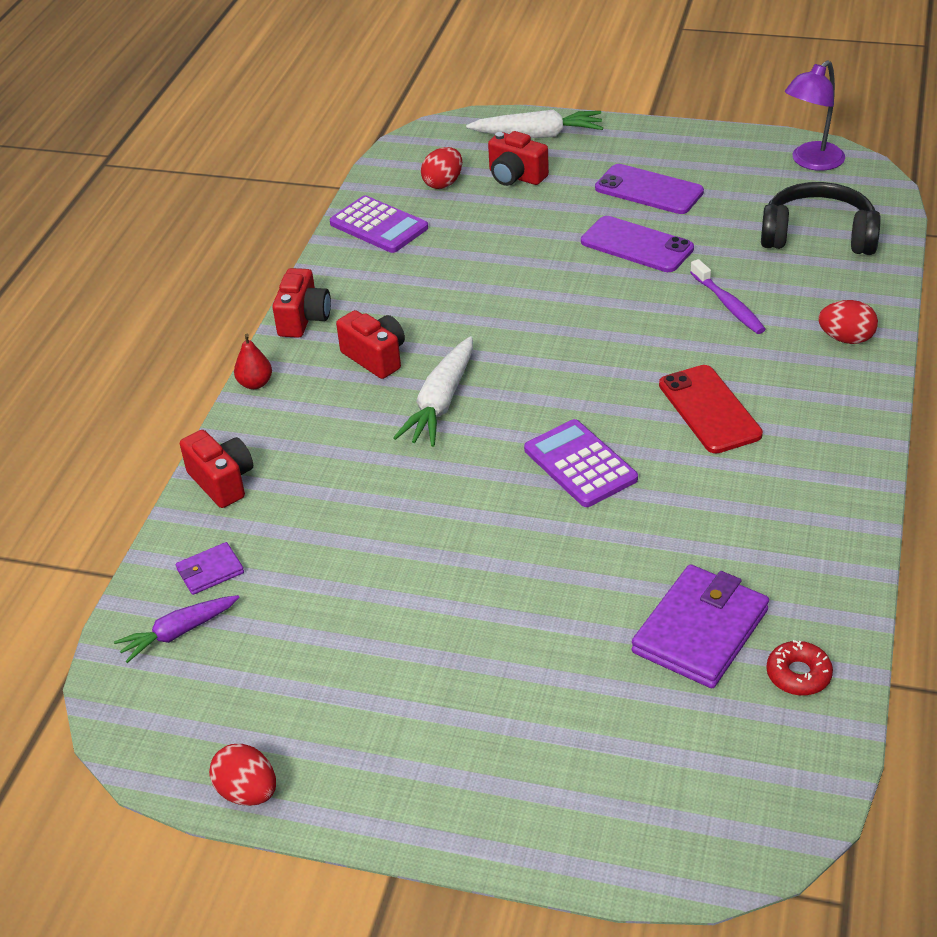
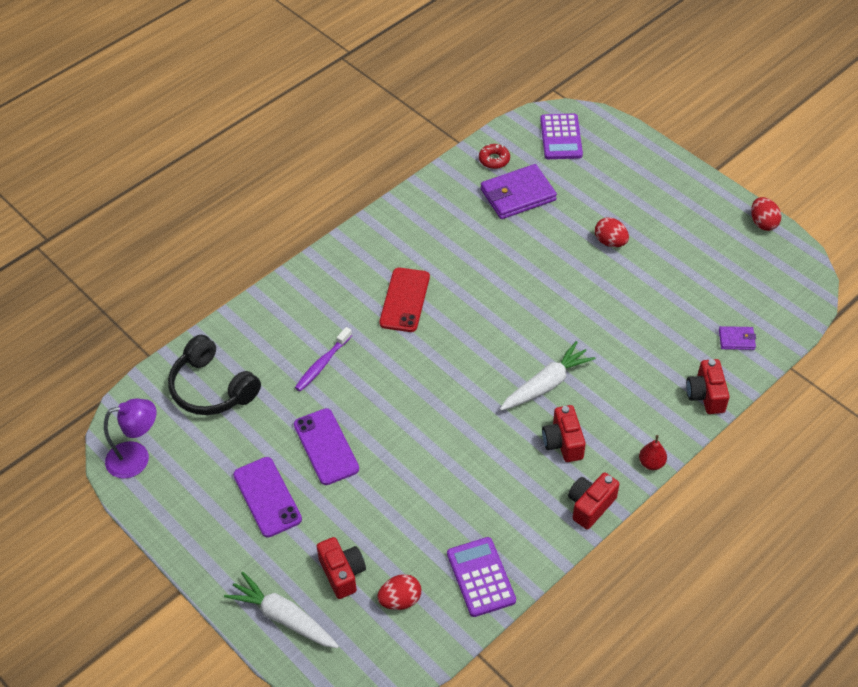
camera: 150 degrees left, 10 degrees up
purple carrot [114,595,239,663] -> none
purple calculator [524,419,638,507] -> purple calculator moved to [540,114,583,159]
purple toothbrush [690,259,766,334] -> purple toothbrush turned 150 degrees counterclockwise [295,327,352,392]
red egg [819,300,878,344] -> red egg moved to [595,217,629,247]

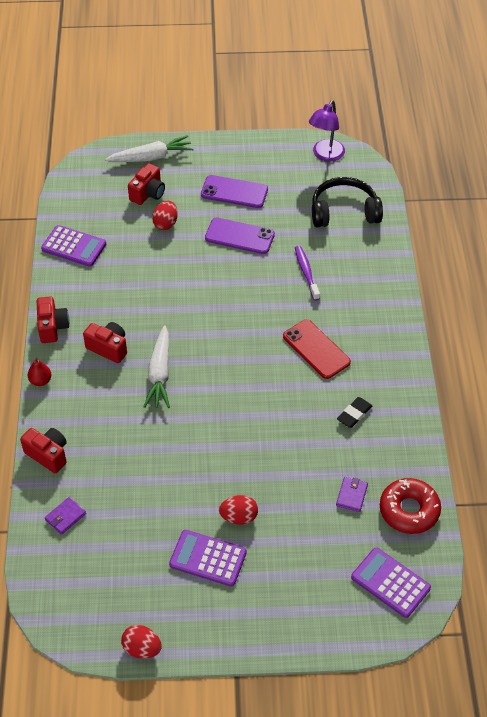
camera: 130 degrees right, 0 degrees up
red camera [317,537,366,599] -> red camera turned 75 degrees counterclockwise [128,163,165,205]
red egg [377,574,421,610] -> red egg moved to [152,201,178,230]
red donut [479,144,510,169] -> red donut [380,478,441,534], size x1.75
purple wallet [481,164,557,219] -> purple wallet [336,477,368,512], size x0.49
none -> purple calculator [169,530,247,587]
none -> black eraser [337,397,372,428]

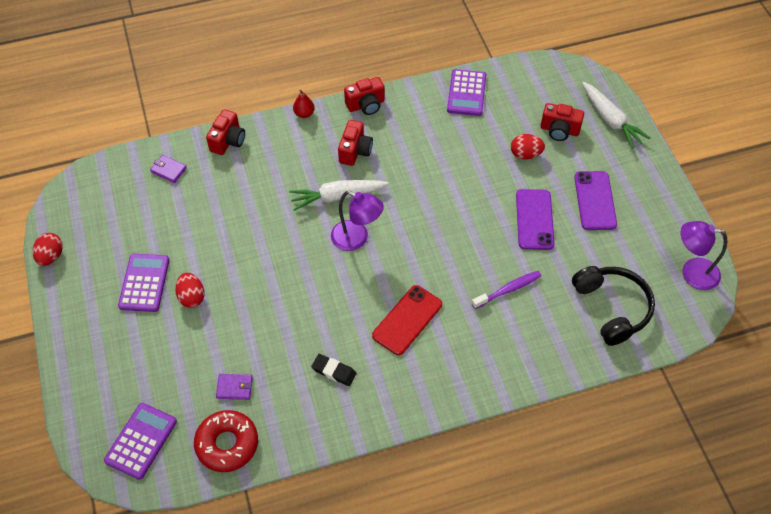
camera: 75 degrees right, 5 degrees up
none -> purple lamp [331,191,384,251]

